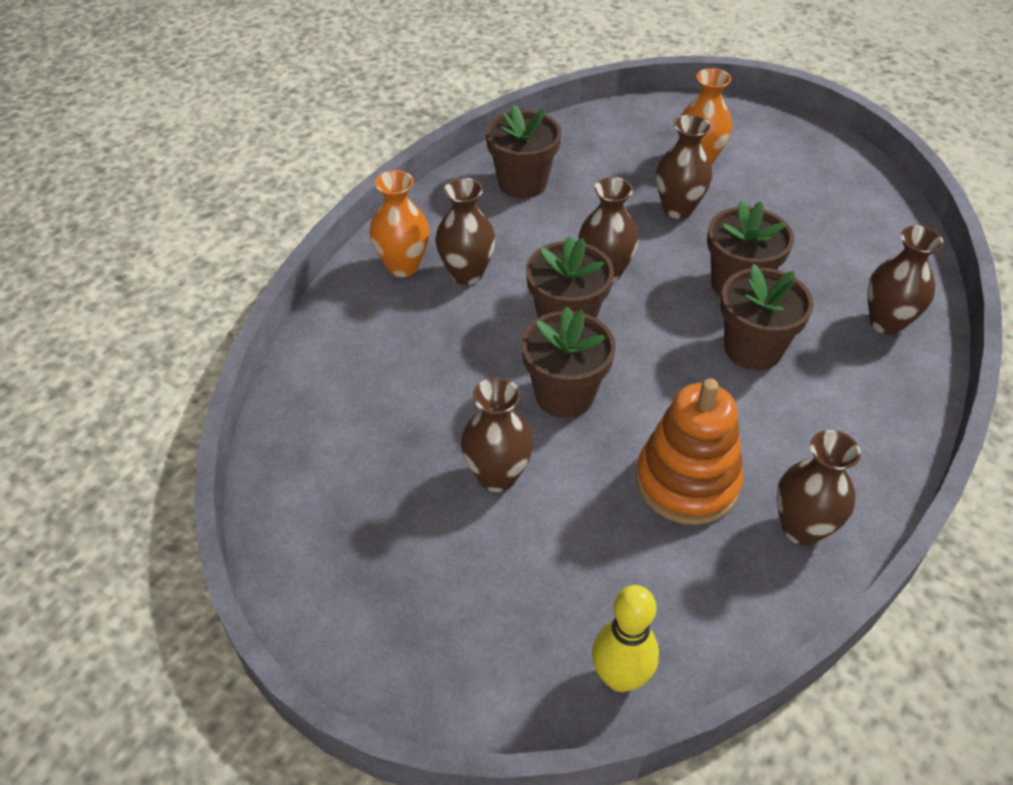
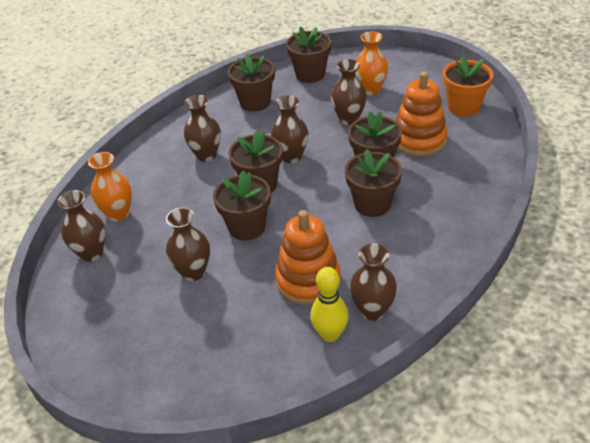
camera: 10 degrees right, 5 degrees down
orange vase [370,170,429,277] -> orange vase moved to [88,152,132,222]
yellow bowling pin [592,585,659,692] -> yellow bowling pin moved to [311,267,349,342]
brown vase [867,225,944,335] -> brown vase moved to [57,190,105,262]
none -> brown flower pot [286,27,331,83]
none -> orange stacking toy [396,72,448,157]
none -> orange flower pot [443,56,493,117]

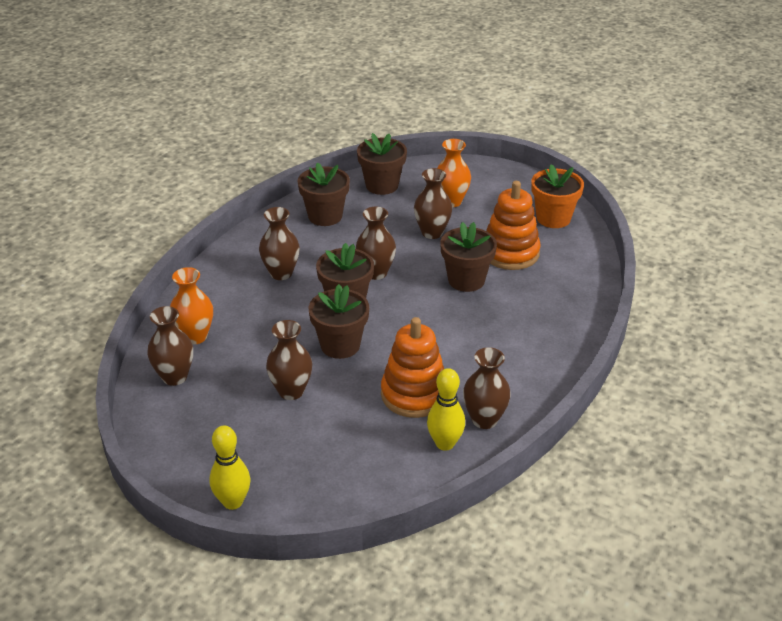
camera: 10 degrees left, 5 degrees down
brown flower pot [345,149,402,217] -> none
none -> yellow bowling pin [210,425,250,510]

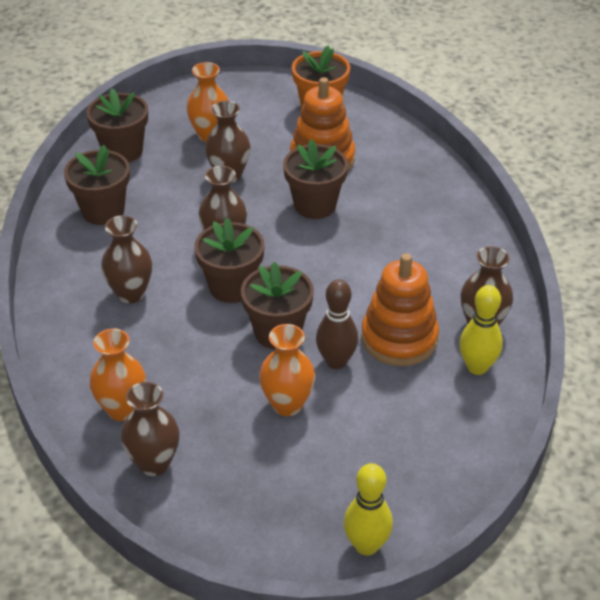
camera: 40 degrees left, 5 degrees up
brown vase [266,320,312,400] -> orange vase [259,324,315,416]
none -> brown bowling pin [316,280,358,369]

